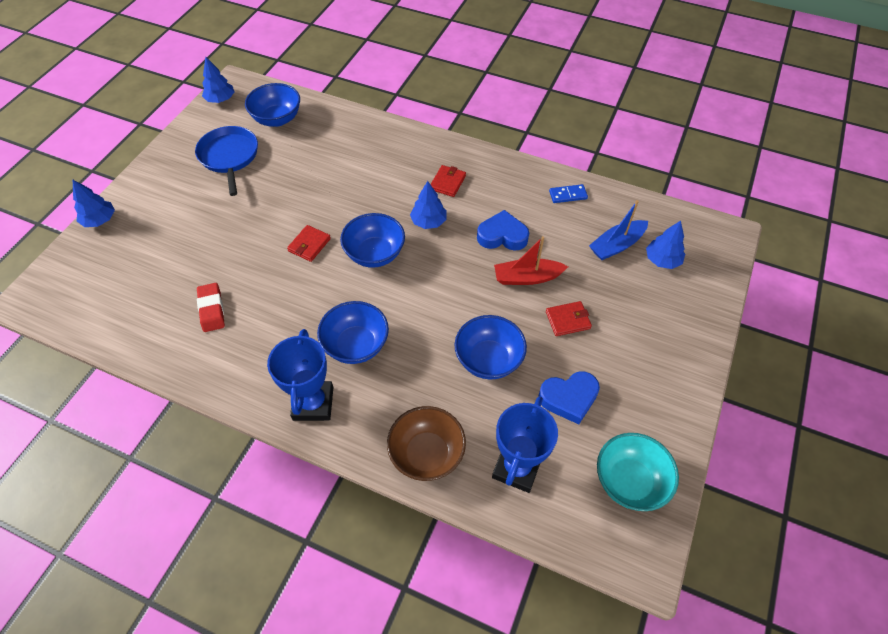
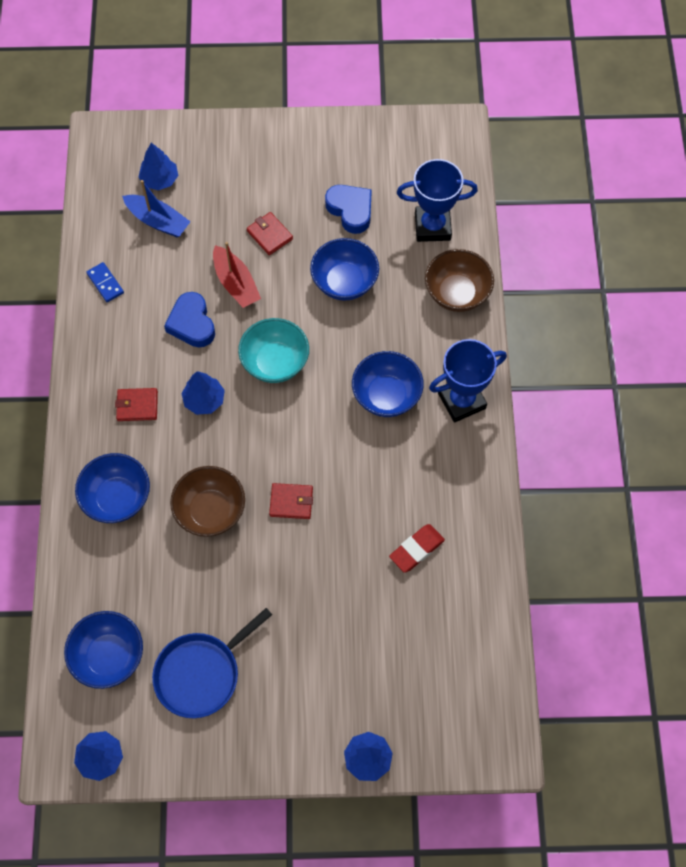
camera: 115 degrees left, 10 degrees up
blue bowl [340,213,405,268] -> blue bowl moved to [75,453,150,523]
turquoise bowl [597,433,679,511] -> turquoise bowl moved to [238,318,309,383]
none -> brown bowl [170,466,245,537]

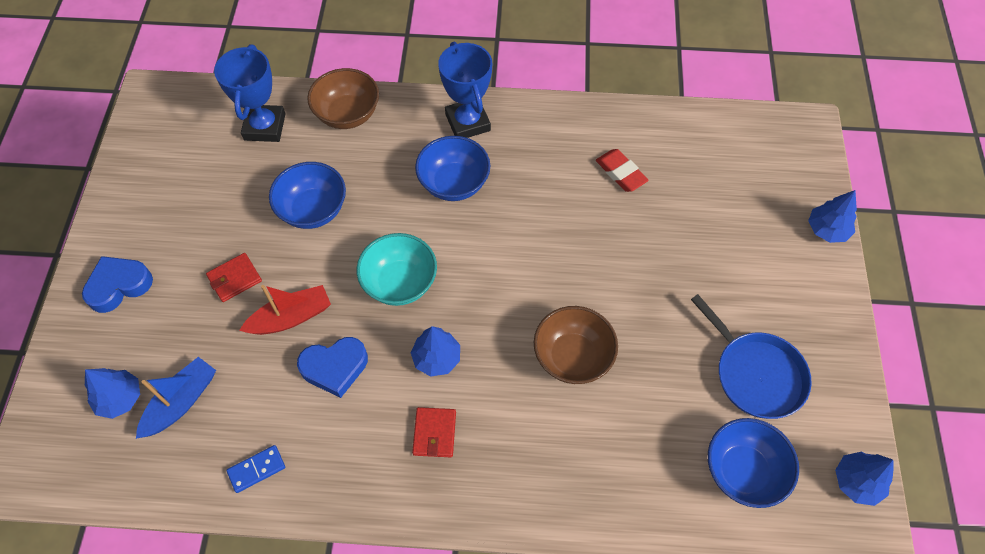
camera: 85 degrees left, 5 degrees down
blue bowl [75,453,150,523] -> none
red wallet [269,483,313,519] -> none
blue heart [325,185,372,234] -> blue heart moved to [82,256,153,313]

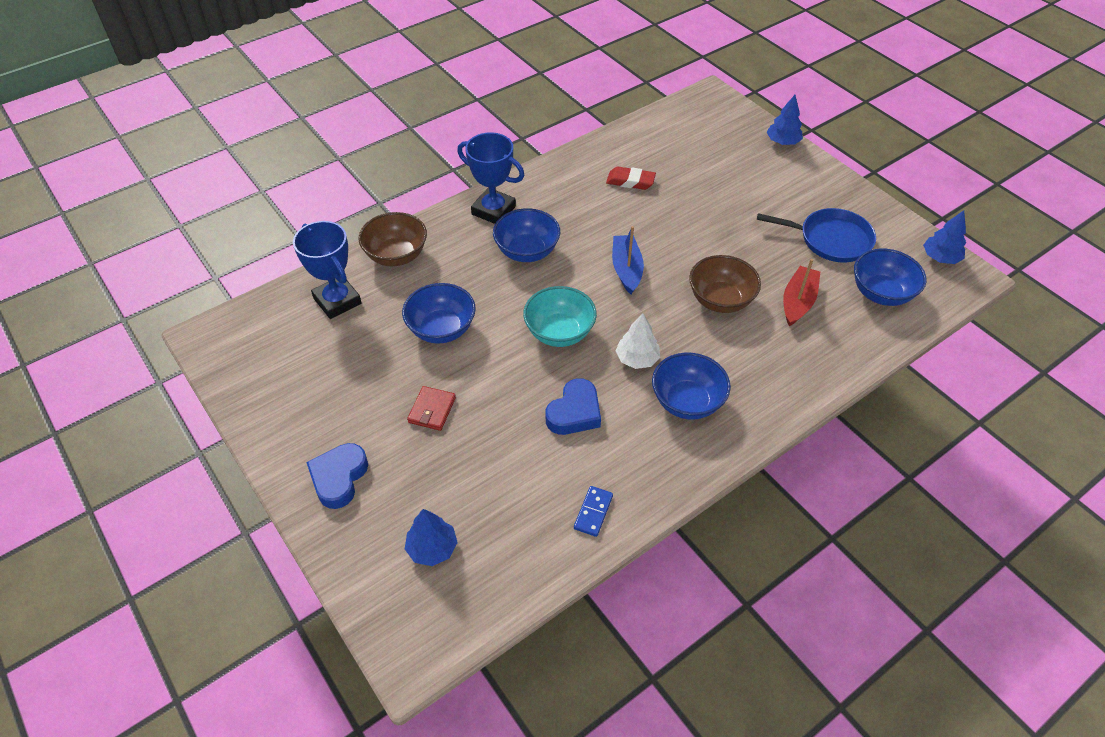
camera: 40 degrees left, 10 degrees down
blue boat [136,357,216,439] -> blue boat moved to [612,226,644,294]
red boat [239,285,331,335] -> red boat moved to [783,259,820,326]
blue tree [411,326,460,377] -> white tree [616,313,660,369]
red wallet [412,407,456,457] -> blue bowl [652,353,731,420]

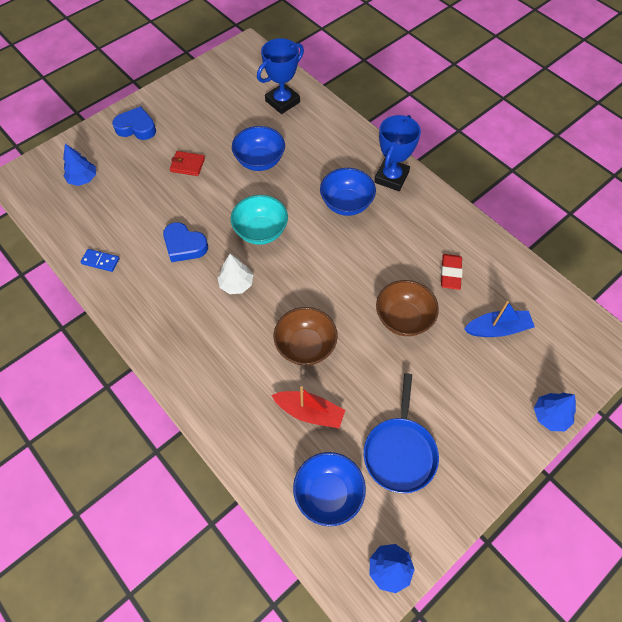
camera: 85 degrees right, 10 degrees up
brown bowl [359,212,427,266] -> brown bowl moved to [376,280,439,336]
blue boat [612,226,644,294] -> blue boat moved to [464,301,535,337]
blue bowl [652,353,731,420] -> none

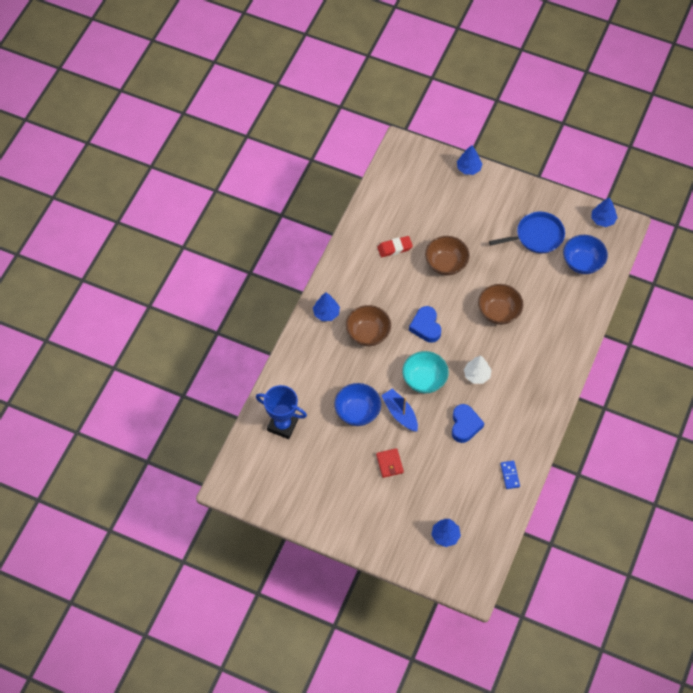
camera: 115 degrees left, 0 degrees up
blue heart [112,106,156,140] -> blue heart moved to [409,306,441,343]
red boat [271,386,345,428] -> none
blue bowl [320,168,376,216] -> brown bowl [346,305,391,346]
blue trophy [374,115,421,191] -> blue tree [313,293,340,321]
blue boat [464,301,535,337] -> blue boat moved to [381,388,418,432]

